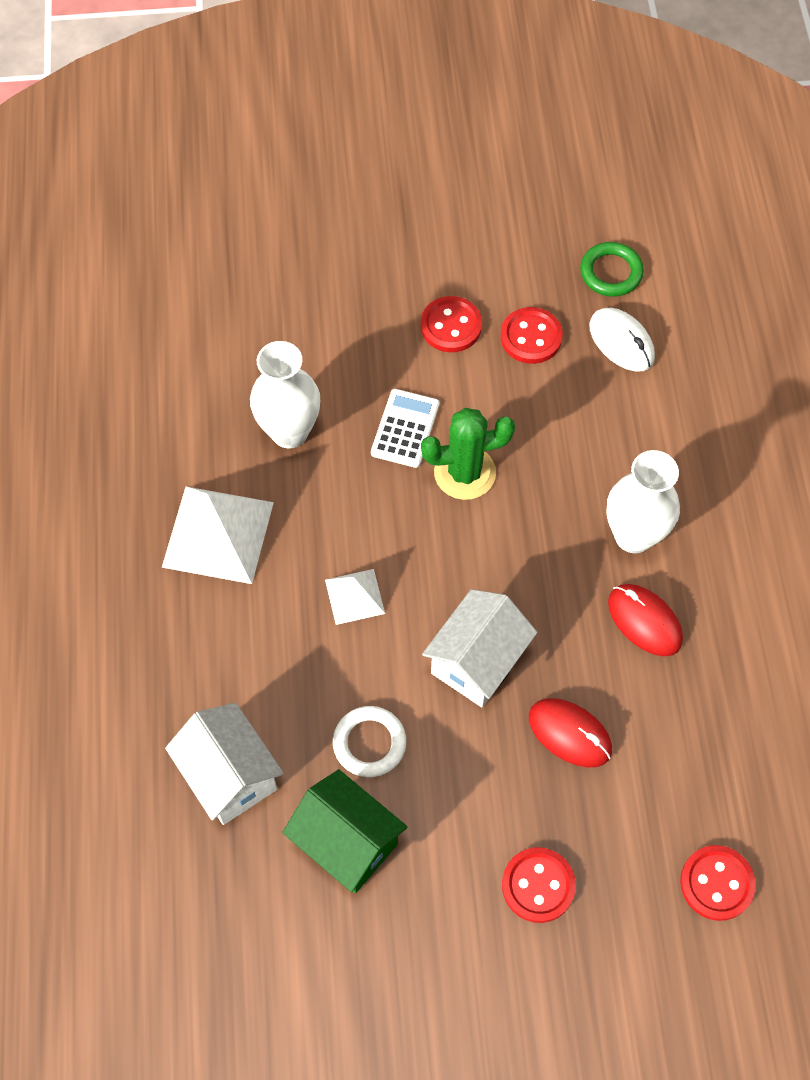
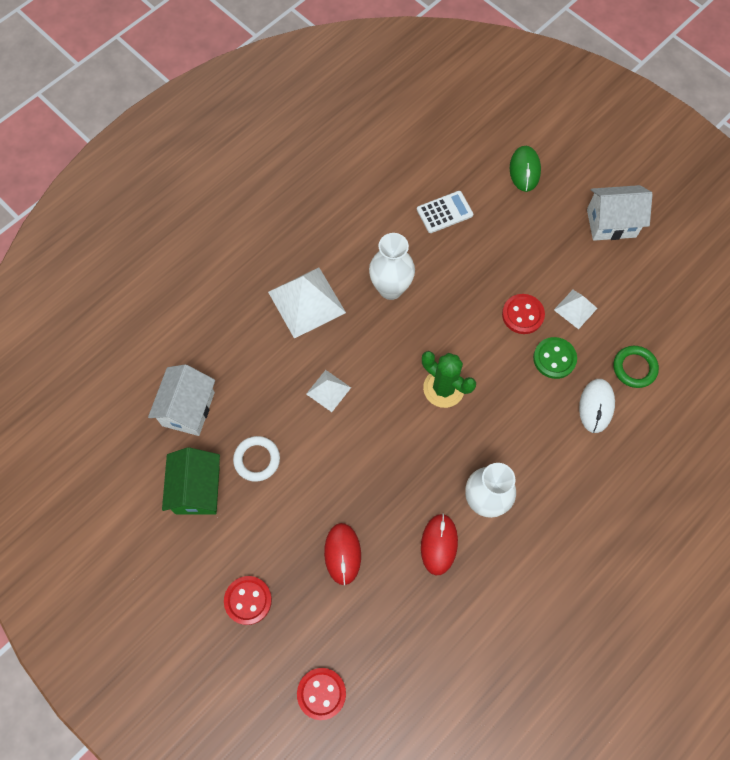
camera: 50 degrees right, 5 degrees up
white calculator [371,389,439,468] -> white calculator moved to [417,191,473,233]
white house [422,589,537,707] -> white house moved to [587,185,653,241]
red button [501,307,563,364] -> green button [533,337,577,379]
none -> green mouse [510,146,541,192]
none -> white pyramid [554,290,598,329]

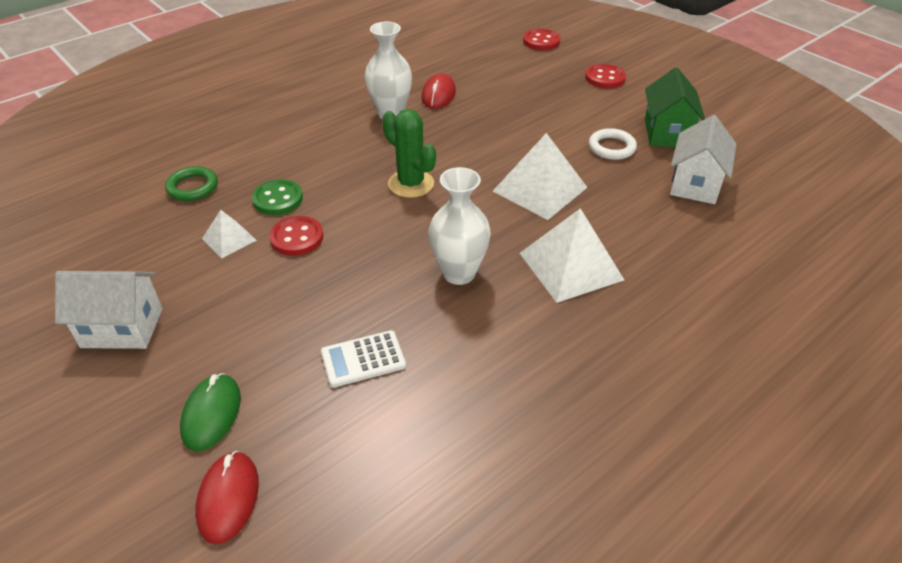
camera: 175 degrees left, 25 degrees down
white pyramid [306,370,351,412] -> white pyramid [493,133,588,220], size x1.86
red mouse [324,523,361,585] -> red mouse moved to [195,451,259,544]
white mouse [579,379,615,433] -> none

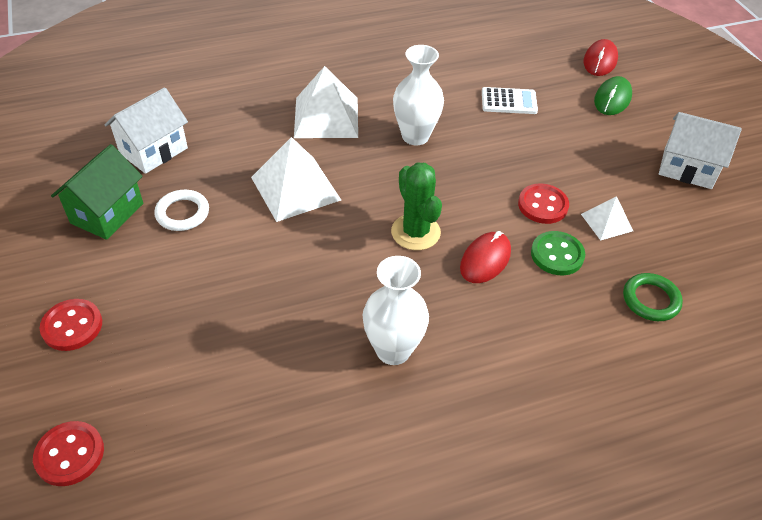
camera: 160 degrees left, 5 degrees up
red mouse [422,73,456,109] -> red mouse moved to [460,231,511,283]

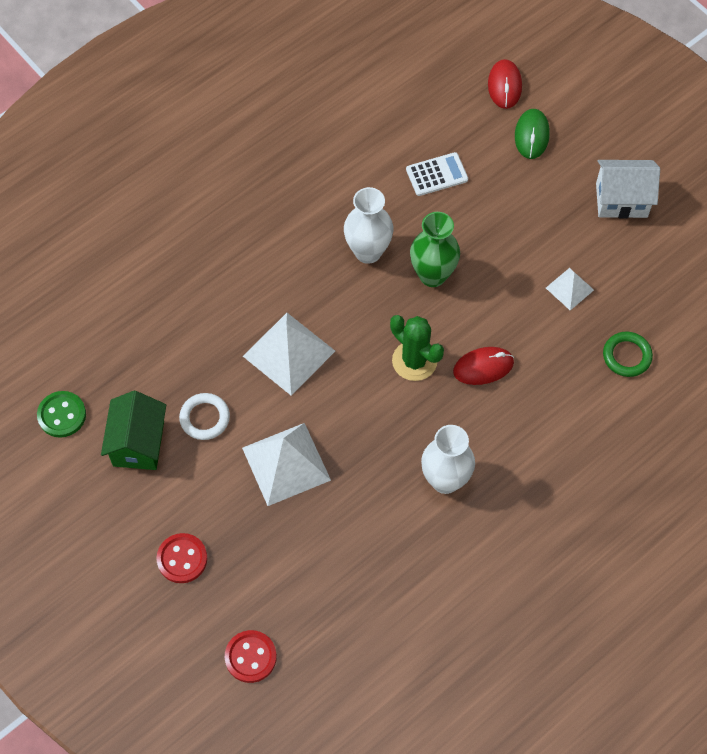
camera: 20 degrees left, 15 degrees up
white house [104,87,188,174] -> none
white pyramid [294,66,358,138] -> white pyramid moved to [242,423,331,506]
red mouse [460,231,511,283] -> red mouse turned 60 degrees clockwise [453,347,514,385]
red button [518,184,569,224] -> none
green button [531,231,585,275] -> green button moved to [37,391,86,438]
none -> green vase [410,212,460,287]

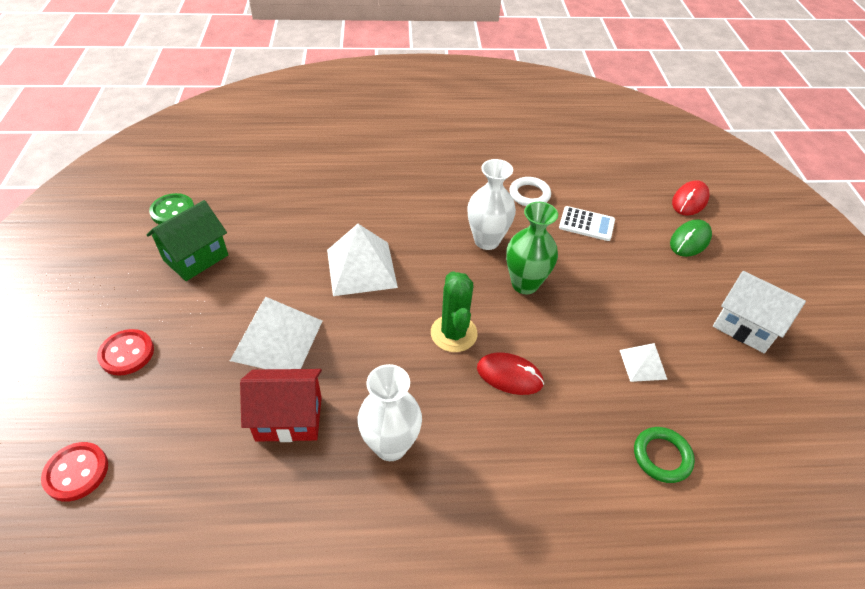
camera: 35 degrees right, 15 degrees down
white ring [179,393,230,440] -> white ring moved to [509,177,551,206]
none -> red house [240,369,322,442]

